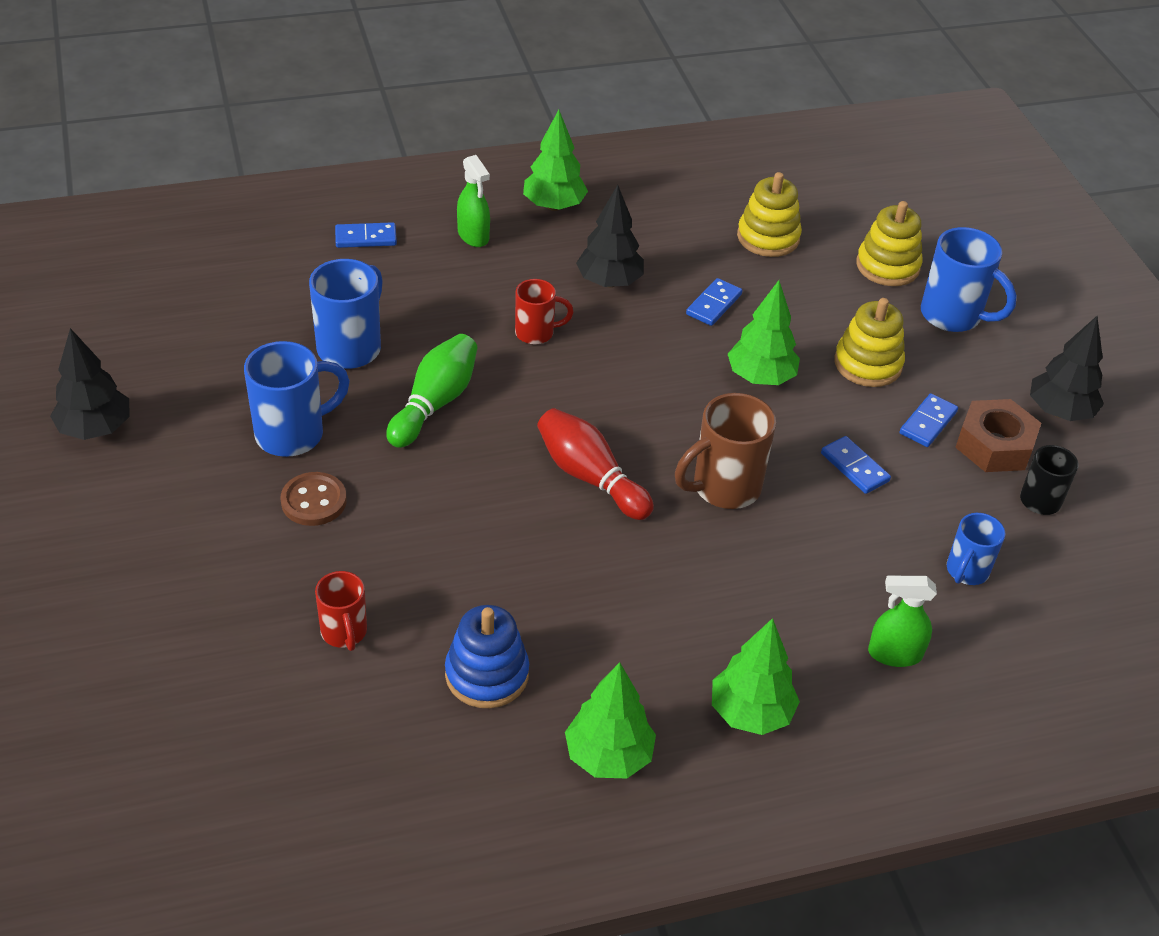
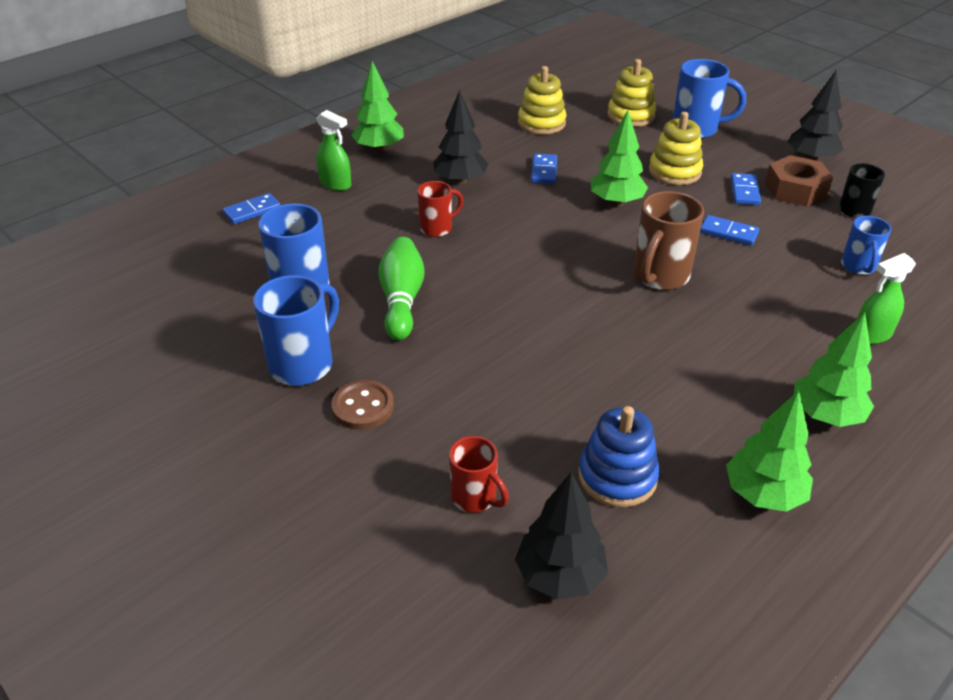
camera: 25 degrees left, 5 degrees down
black tree [50,328,130,440] -> black tree moved to [515,472,608,600]
red bowling pin [537,408,654,520] -> none

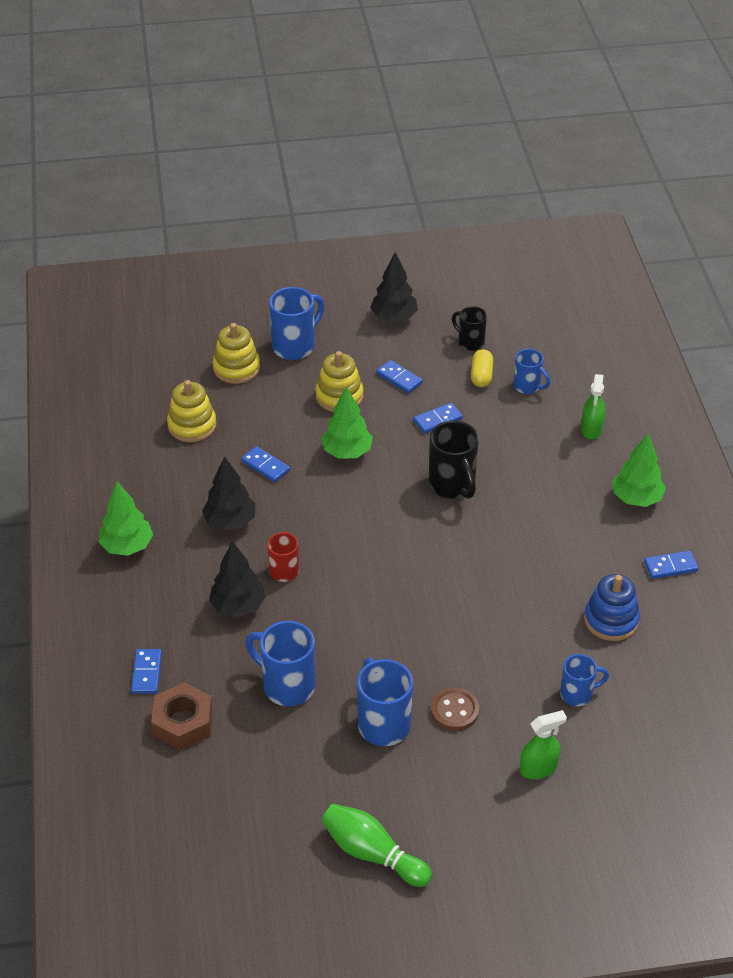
camera: 55 degrees left, 5 degrees up
green spray bottle [316,110,351,191] -> green spray bottle moved to [520,710,567,779]
green bowling pin [378,237,425,340] -> green bowling pin moved to [322,804,432,887]
red mug [449,436,509,513] -> blue mug [560,654,609,706]
black tree [515,472,608,600] -> black tree moved to [209,541,266,617]
brown mug [633,191,704,290] -> black mug [429,421,479,499]
green tree [726,390,813,512] -> blue domino [644,551,699,579]
brown nut [765,155,833,207] -> brown nut moved to [151,683,213,750]
none -> yellow capsule [471,349,493,387]

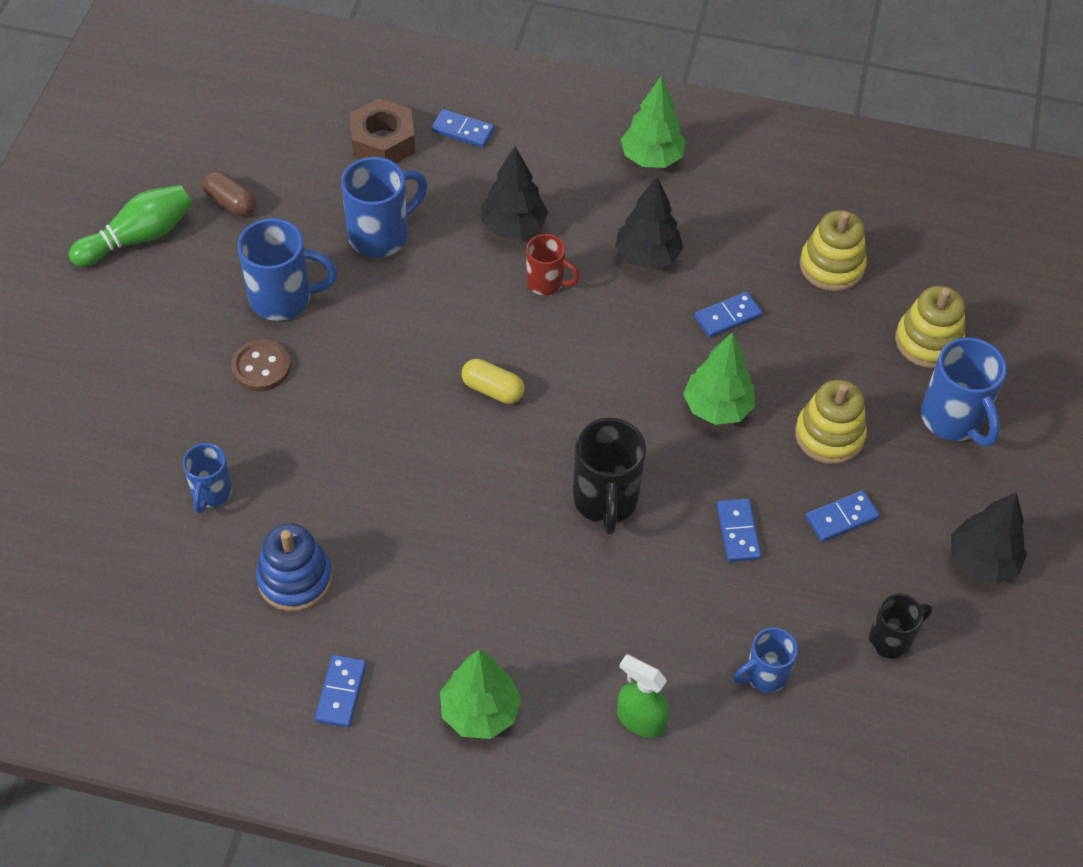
camera: 110 degrees right, 10 degrees up
black mug [429,421,479,499] -> black mug turned 90 degrees counterclockwise [573,418,646,534]
yellow capsule [471,349,493,387] -> yellow capsule moved to [461,359,524,404]
green spray bottle [520,710,567,779] -> none
none -> brown capsule [203,171,256,216]

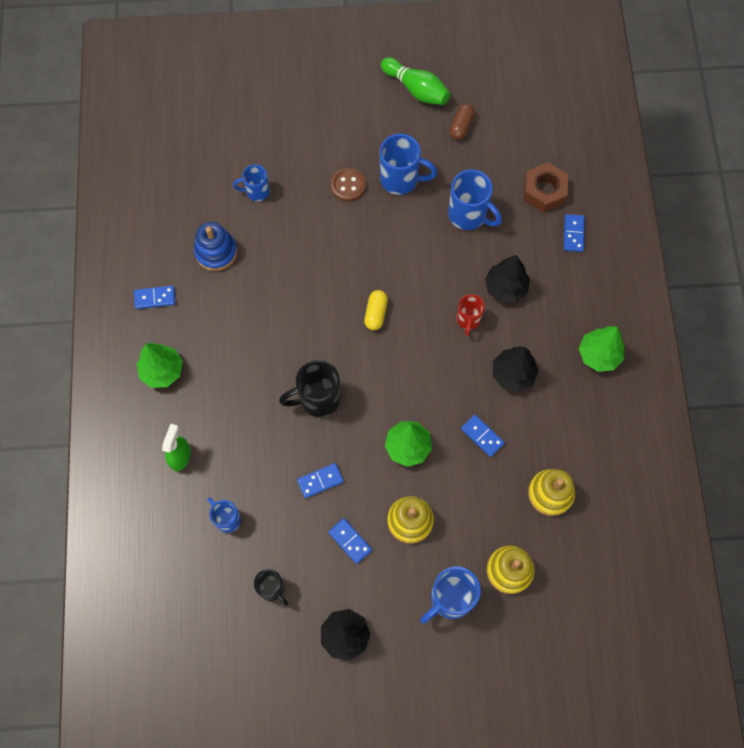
camera: 75 degrees right, 15 degrees up
blue mug [238,218,337,321] -> blue mug turned 60 degrees counterclockwise [380,134,437,195]

